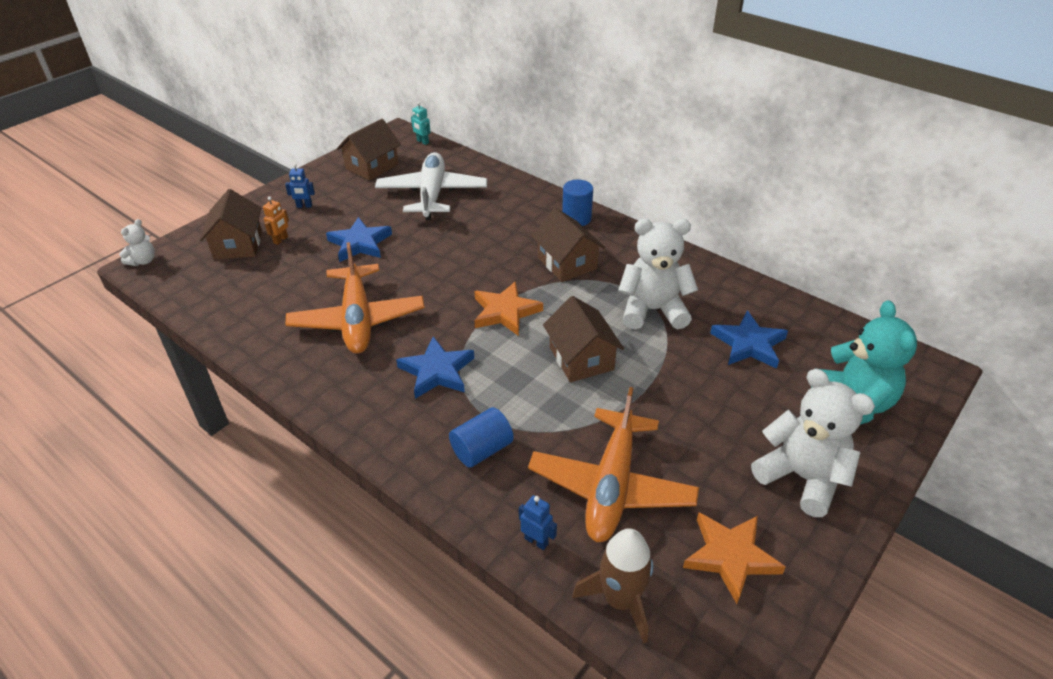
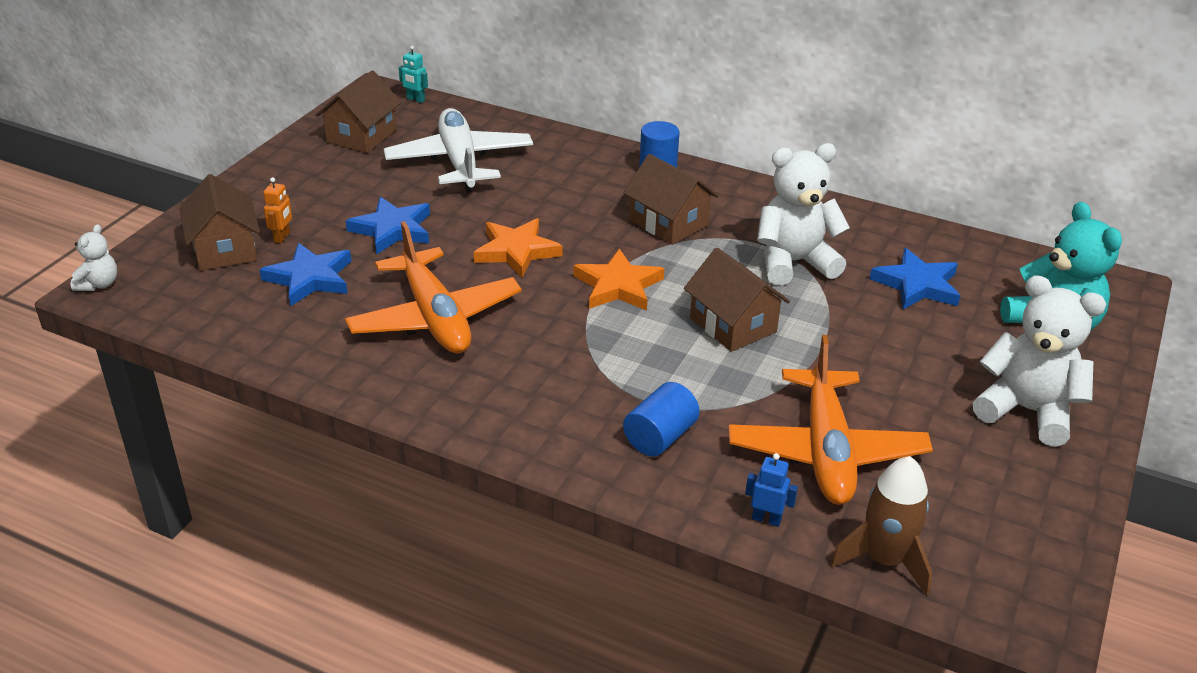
camera: 15 degrees left, 5 degrees down
blue robot [285,164,315,208] -> none
blue star [396,336,474,399] -> blue star moved to [259,243,351,307]
orange star [683,512,786,604] -> orange star moved to [474,218,562,278]

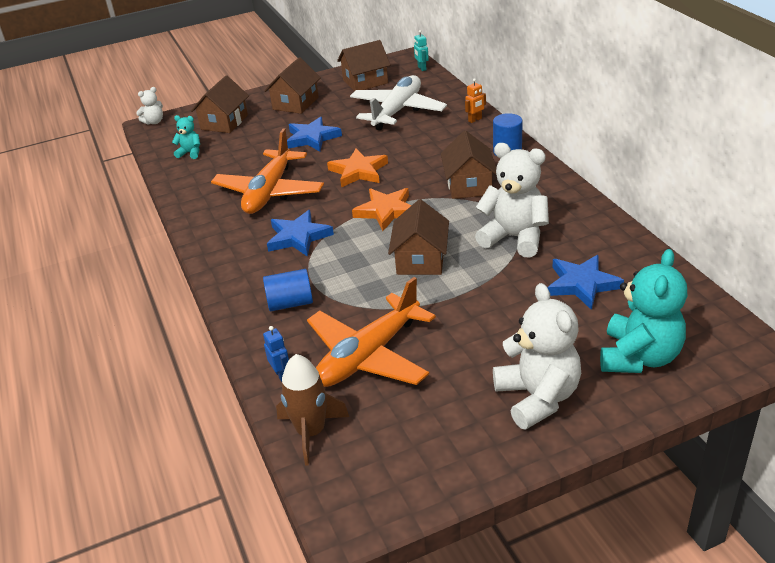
camera: 45 degrees right, 0 degrees up
blue star [259,243,351,307] -> blue star moved to [267,210,334,257]
orange robot [263,177,292,244] -> orange robot moved to [465,78,486,123]
none -> turquoise teddy bear [172,115,200,159]
none -> brown house [264,57,321,114]

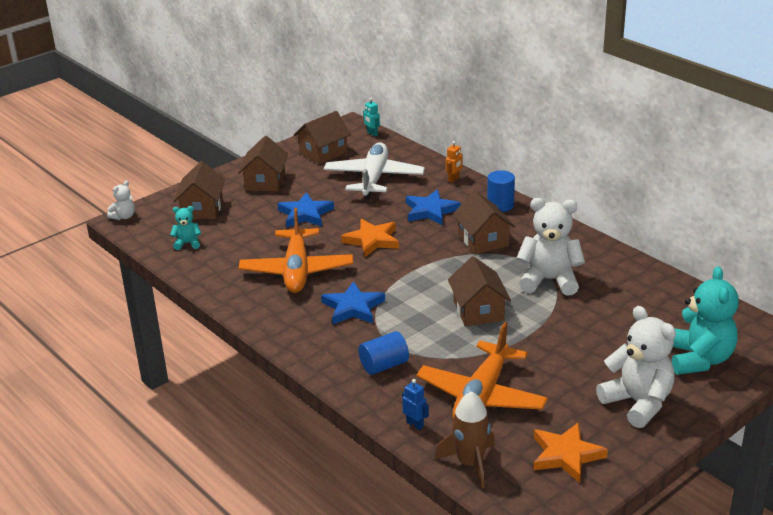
camera: 20 degrees left, 5 degrees down
orange star [352,188,412,231] -> orange star moved to [533,422,608,483]
blue star [547,255,624,310] -> blue star moved to [406,189,461,226]

